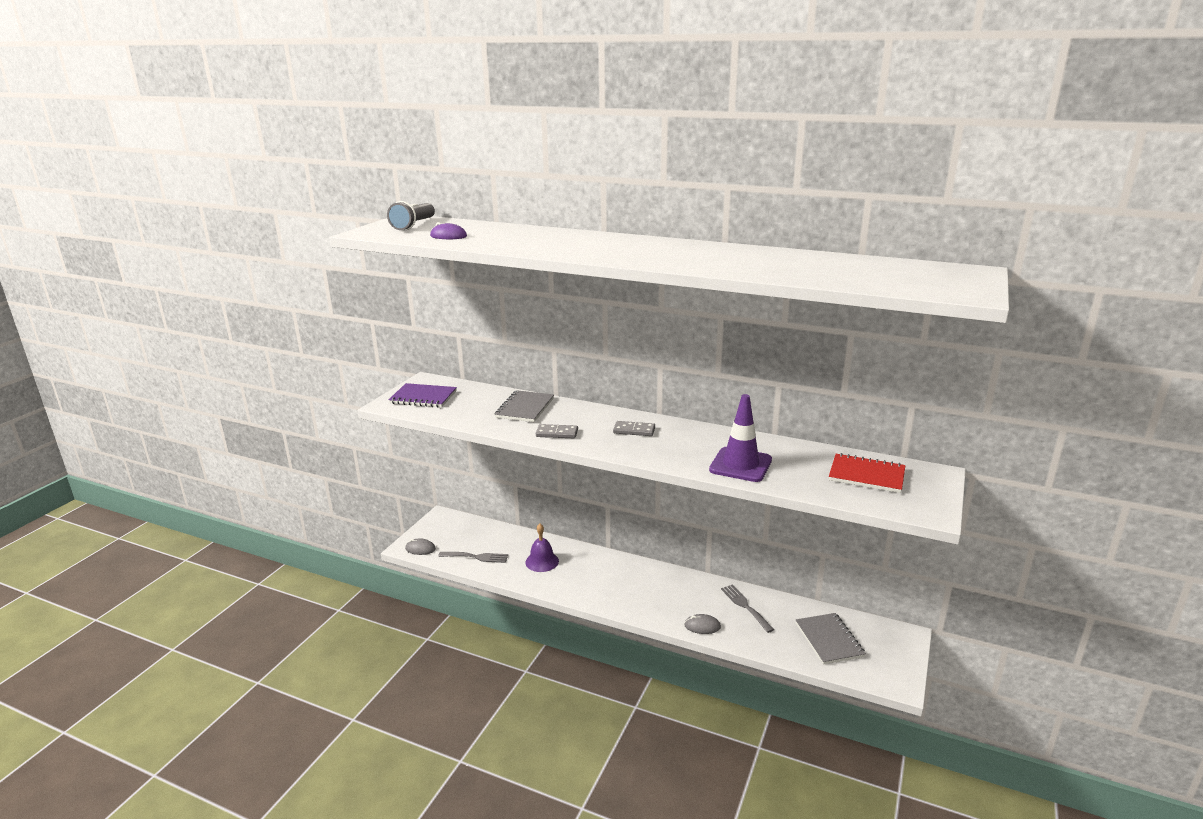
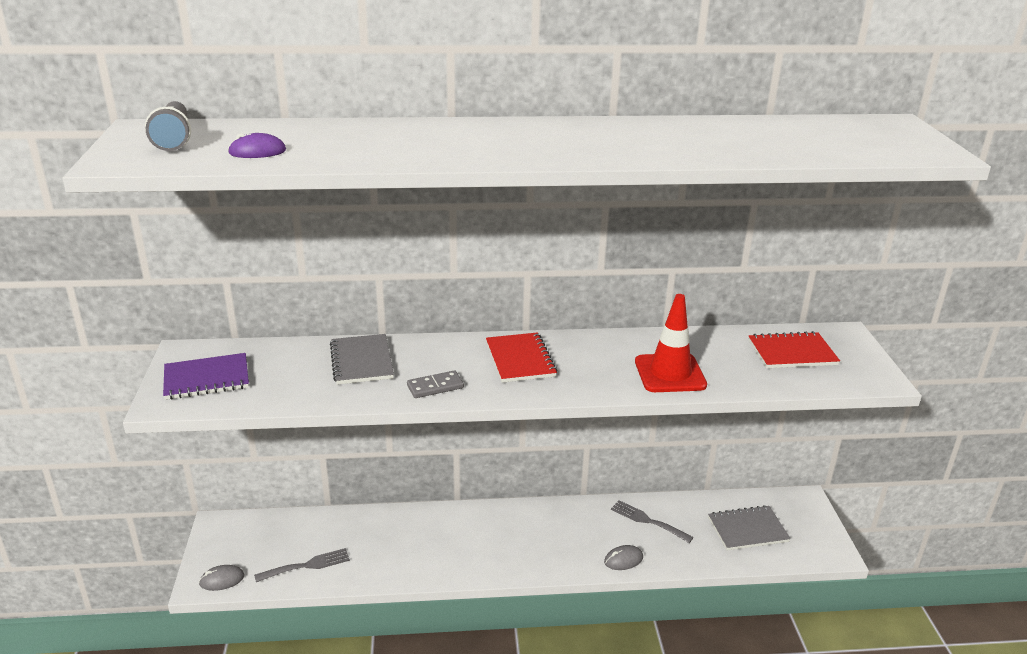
camera: 30 degrees left, 5 degrees up
purple bell [525,524,559,572] -> none
grey domino [613,421,655,436] -> red notebook [486,332,557,383]
purple traffic cone [709,394,772,482] -> red traffic cone [635,294,707,392]
grey notebook [796,613,866,665] -> grey notebook turned 60 degrees counterclockwise [708,505,791,550]

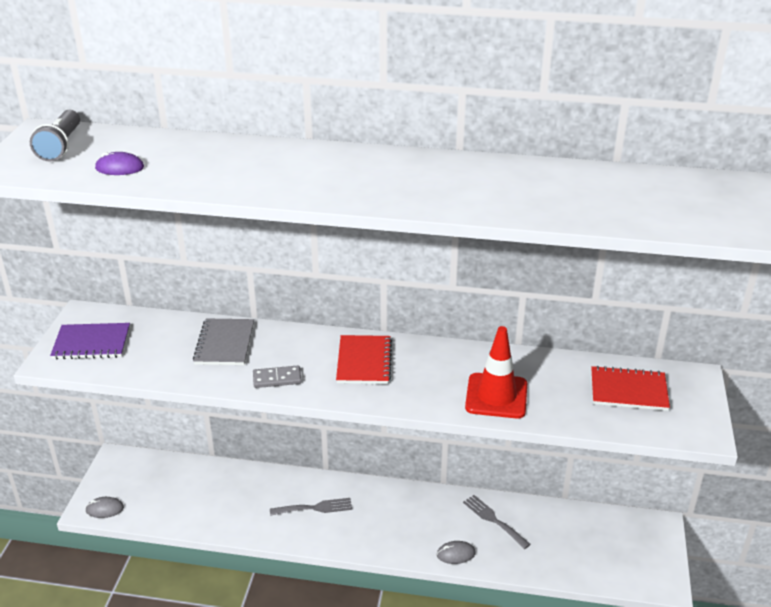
camera: 15 degrees right, 5 degrees up
grey fork [254,548,350,582] -> grey fork moved to [270,498,352,516]
grey notebook [708,505,791,550] -> none

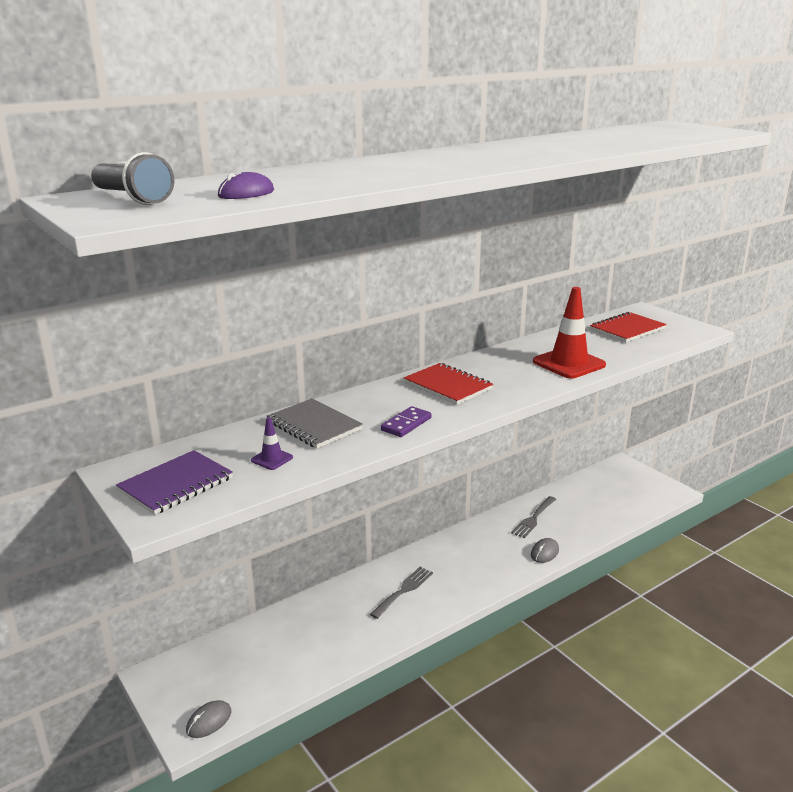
camera: 45 degrees left, 10 degrees down
grey domino [253,366,302,388] -> purple domino [381,406,432,437]
grey fork [463,495,531,549] -> grey fork turned 60 degrees counterclockwise [511,496,557,538]
none -> purple traffic cone [251,417,293,470]

